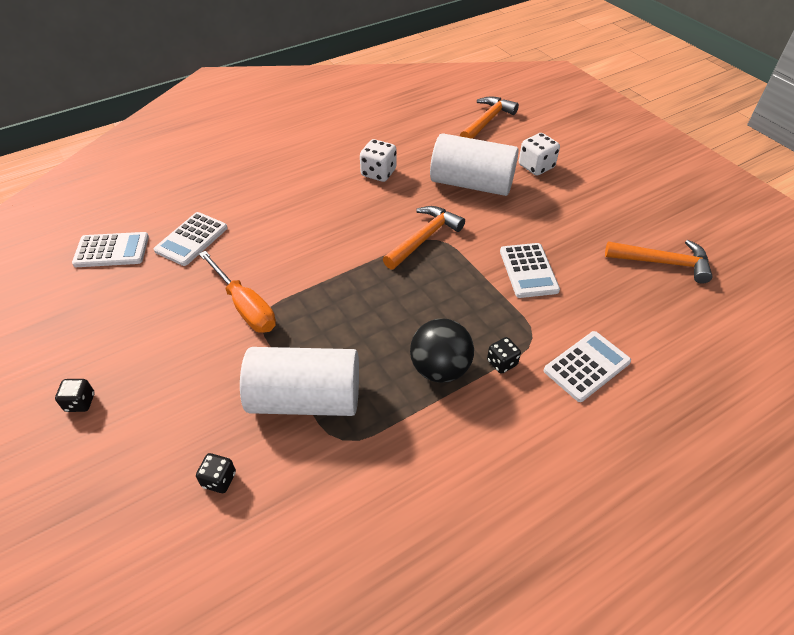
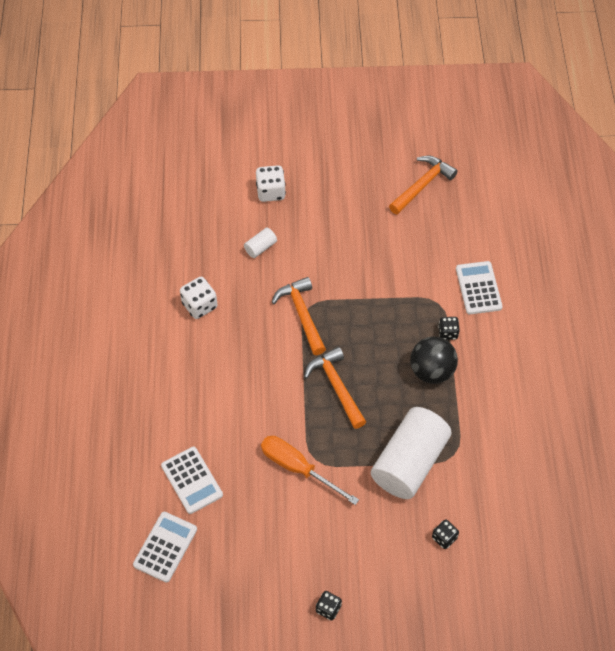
camera: 60 degrees left, 10 degrees up
orange screwdriver [199,251,276,333] -> orange screwdriver turned 135 degrees counterclockwise [261,436,359,505]
white cylinder [430,133,519,196] -> white cylinder [244,228,277,258], size x0.41
orange hammer [460,96,519,139] -> orange hammer moved to [304,347,366,429]
white calculator [500,243,560,298] -> none

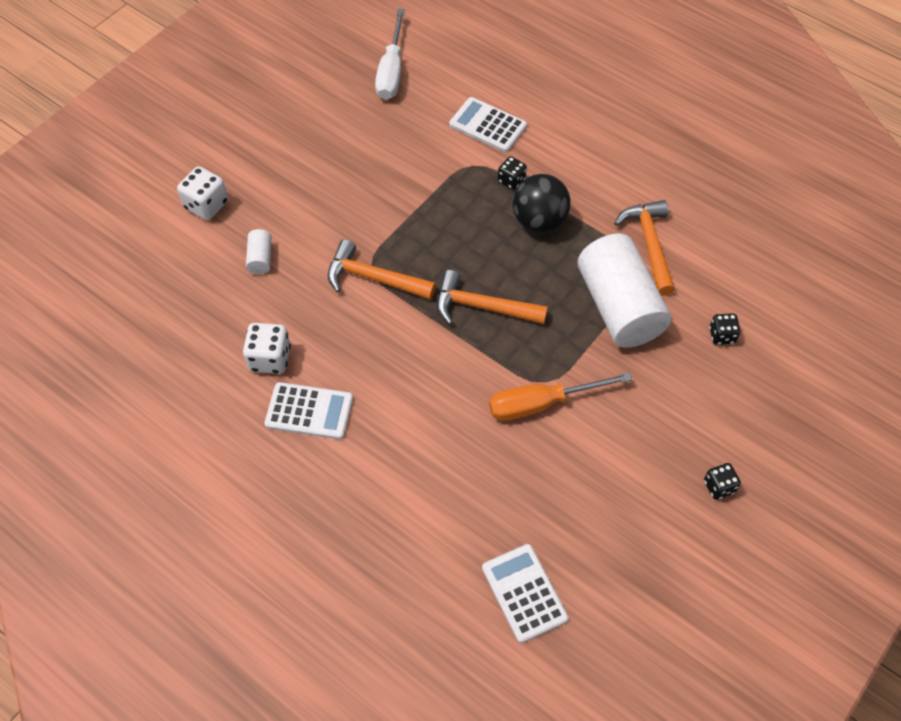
camera: 50 degrees left, 0 degrees up
white calculator [161,447,223,514] -> white calculator moved to [264,382,353,439]
orange hammer [389,156,458,215] -> orange hammer moved to [614,200,675,296]
none -> white screwdriver [375,9,405,100]

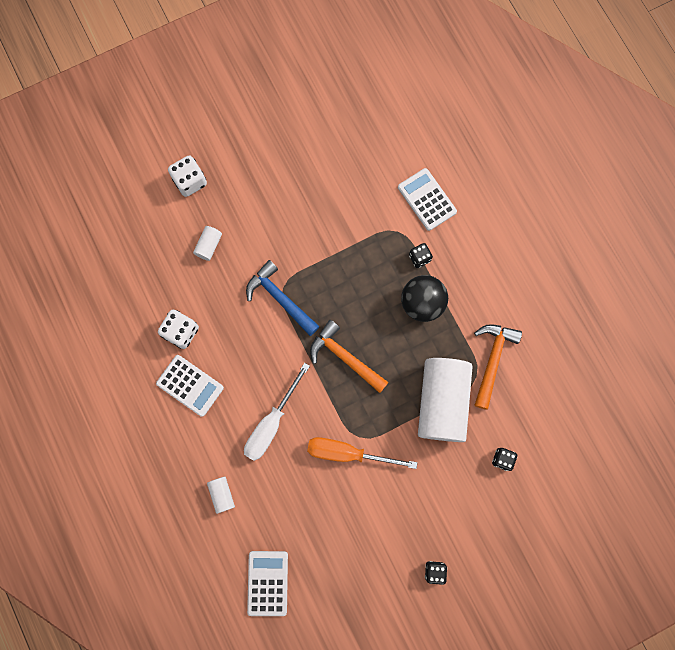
camera: 25 degrees right, 20 degrees up
orange hammer [328,239,436,300] -> blue hammer [246,260,320,336]
white screwdriver [375,9,405,100] -> white screwdriver moved to [244,363,310,461]
none -> white cylinder [207,477,235,514]

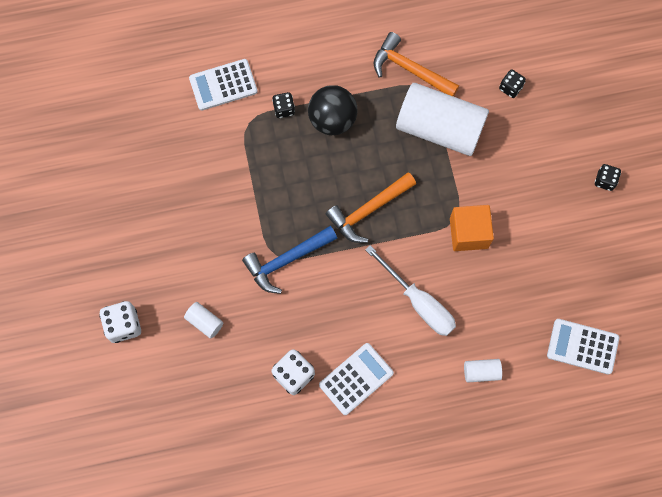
camera: 75 degrees left, 5 degrees down
orange screwdriver [307,437,417,469] -> orange cube [450,205,494,251]

